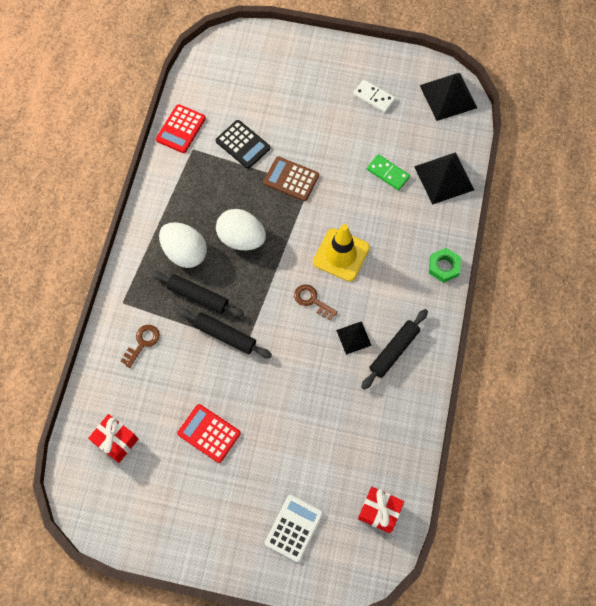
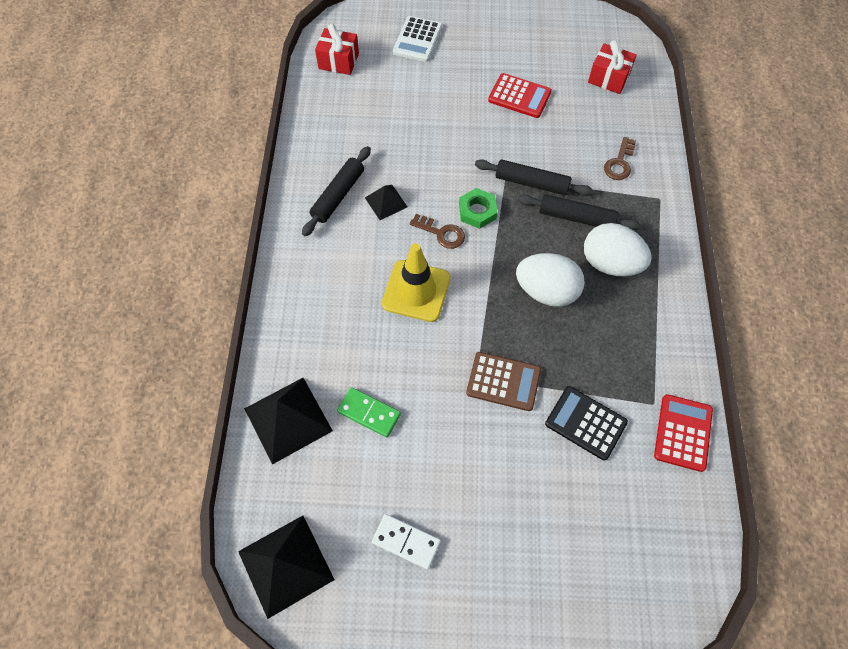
camera: 170 degrees right, 5 degrees down
green nut [429,248,461,283] -> green nut moved to [459,188,498,229]

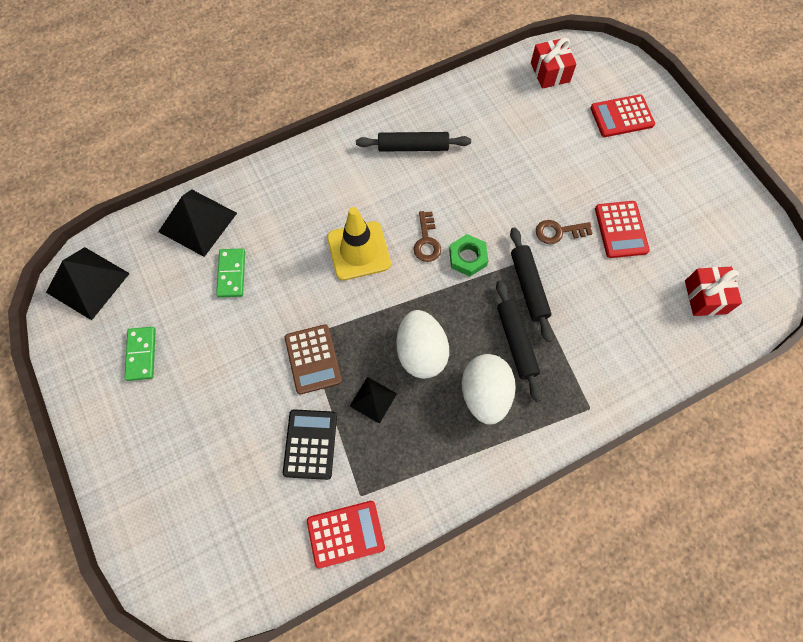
camera: 60 degrees right, 5 degrees up
black pyramid [365,185,407,220] -> black pyramid moved to [350,377,397,424]
white domino [372,514,441,570] -> green domino [124,327,156,381]
white calculator [393,16,442,62] -> red calculator [590,94,655,137]
brown key [604,137,636,180] -> brown key moved to [536,220,593,244]

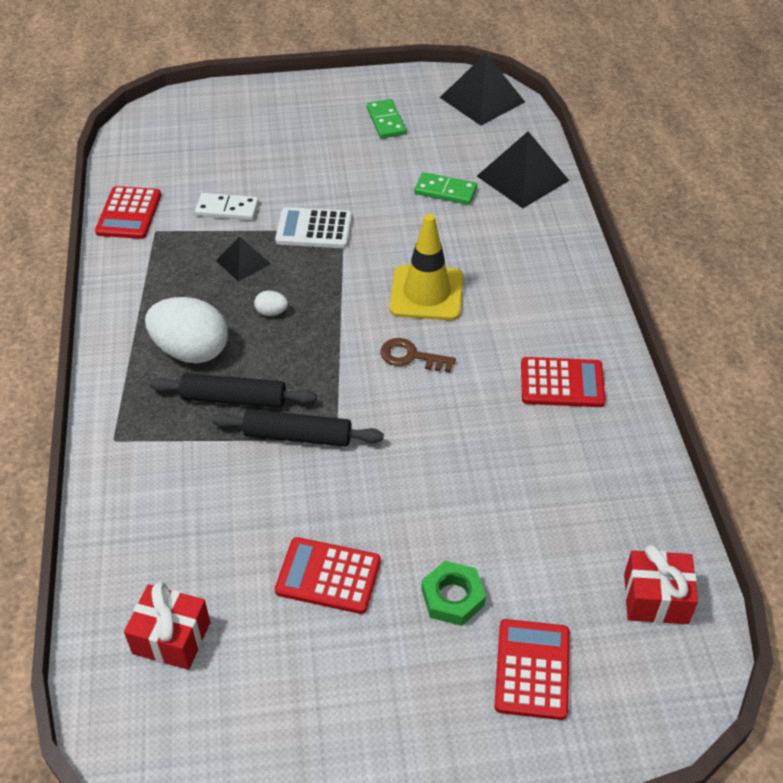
camera: 110 degrees right, 20 degrees down
green domino [124,327,156,381] -> green domino turned 60 degrees clockwise [367,99,406,139]
black calculator [283,409,337,480] -> white domino [195,193,259,220]
brown calculator [285,324,342,394] -> white calculator [275,207,352,248]
black rolling pin [356,132,471,152] -> red calculator [521,357,606,407]
white egg [396,310,449,379] -> white egg [254,291,288,316], size x0.42
green nut [449,234,488,276] -> green nut moved to [421,561,486,626]
brown key [536,220,593,244] -> none

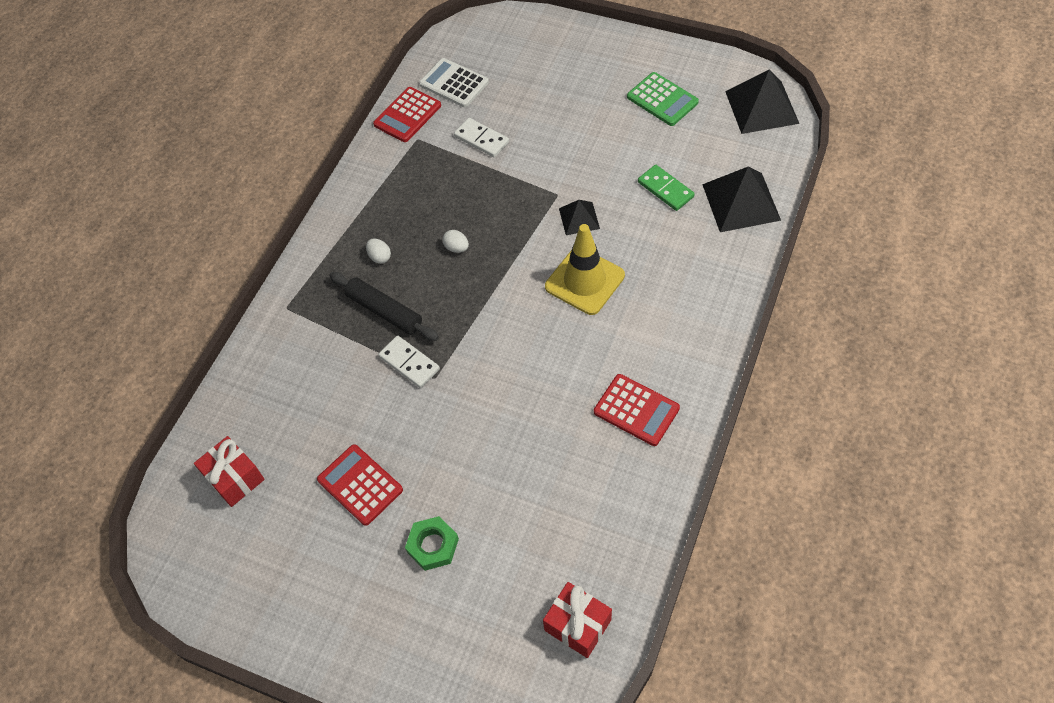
camera: 35 degrees right, 10 degrees up
white egg [145,297,228,363] -> white egg [366,239,391,264], size x0.42
black rolling pin [212,409,384,447] -> white domino [378,336,440,388]
black pyramid [216,237,270,282] -> black pyramid moved to [559,200,600,235]
white calculator [275,207,352,248] -> white calculator moved to [419,58,489,107]
green domino [367,99,406,139] -> green calculator [627,72,699,126]
brown key [380,338,456,372] -> none
red calculator [494,619,570,720] -> none

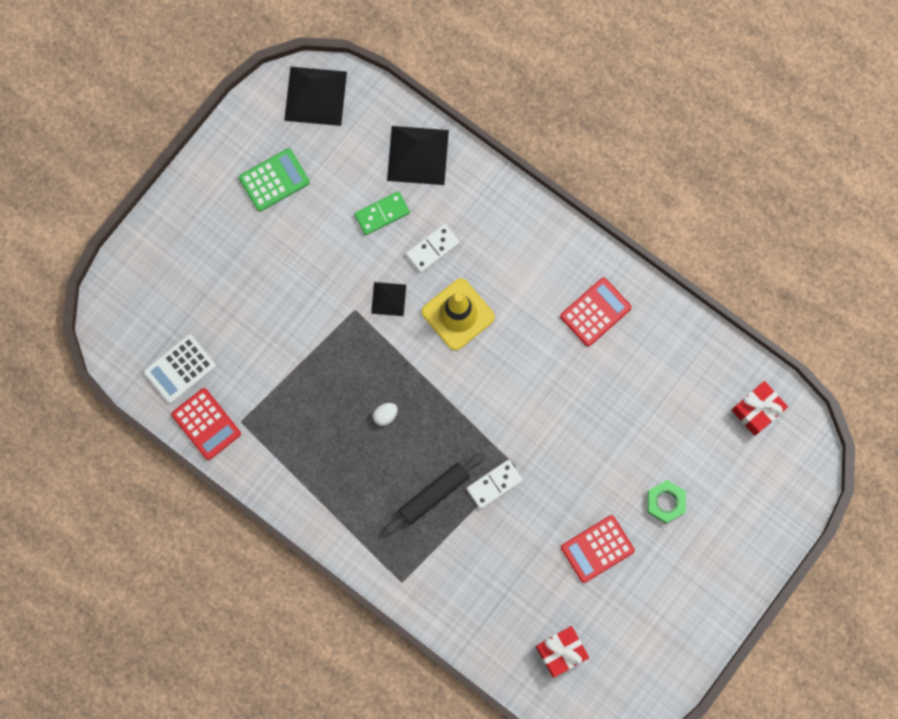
camera: 80 degrees left, 20 degrees up
white egg [366,239,391,264] -> none
white domino [454,118,509,157] -> white domino moved to [406,224,460,273]

